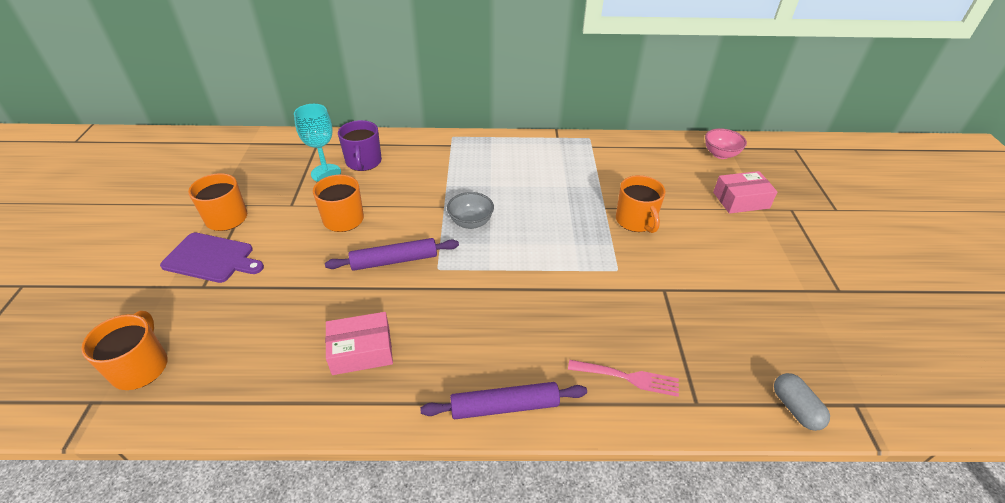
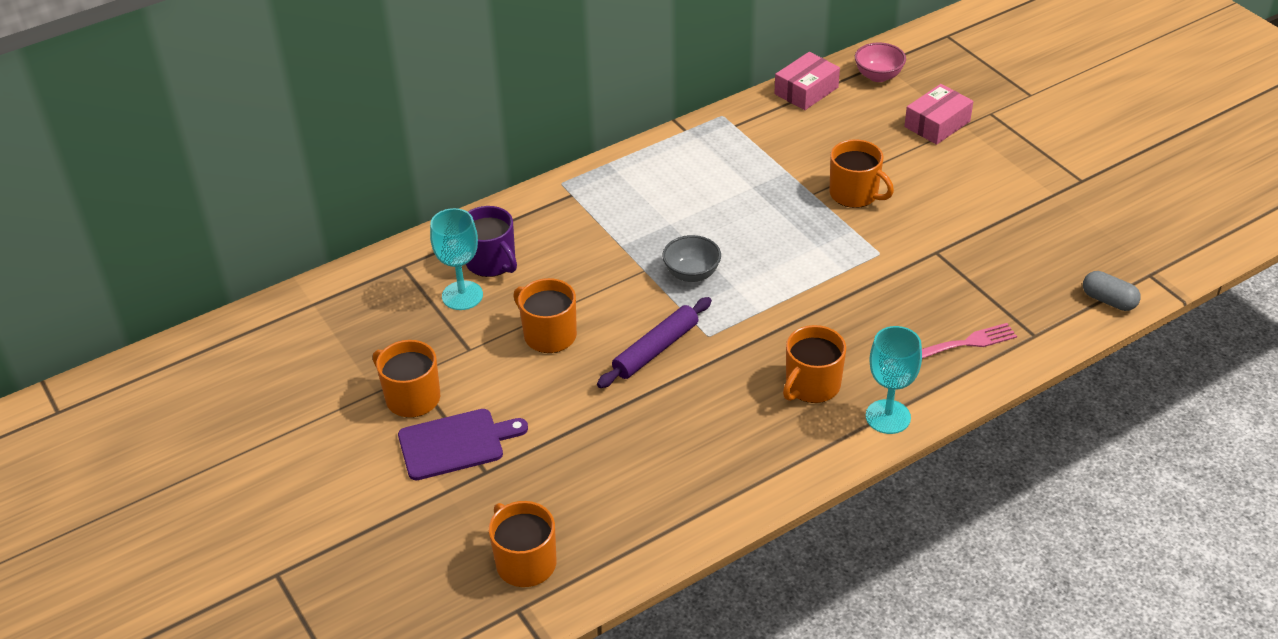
camera: 30 degrees left, 0 degrees up
pink box [325,312,393,375] -> pink box moved to [774,52,840,110]
purple rolling pin [420,382,587,419] -> turquoise goblet [866,326,922,434]
none -> orange mug [783,325,846,403]

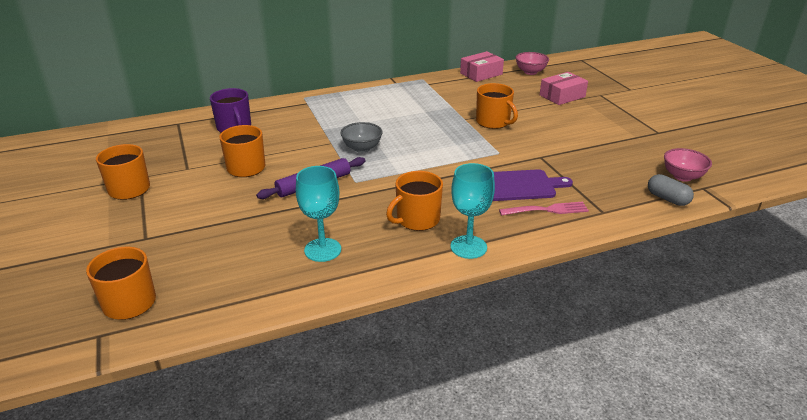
camera: 10 degrees right, 10 degrees down
purple cutting board [398,409,528,480] -> purple cutting board moved to [493,169,573,201]
turquoise goblet [430,208,483,310] -> turquoise goblet moved to [296,166,341,262]
none -> pink bowl [664,148,712,182]

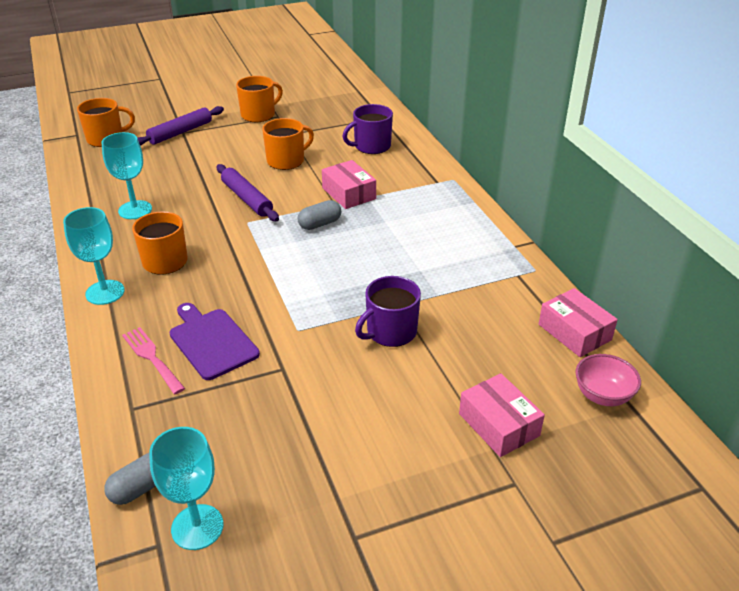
camera: 90 degrees right, 5 degrees up
grey bowl [341,122,383,153] -> grey capsule [298,200,341,230]
orange mug [476,83,518,129] -> purple mug [355,276,421,347]
purple cutting board [493,169,573,201] -> purple cutting board turned 150 degrees clockwise [169,303,260,380]
pink fork [499,202,589,216] -> pink fork turned 150 degrees clockwise [122,327,185,394]
pink bowl [664,148,712,182] -> turquoise goblet [149,427,224,550]
none -> purple rolling pin [138,106,224,146]
none -> pink box [322,160,376,209]

